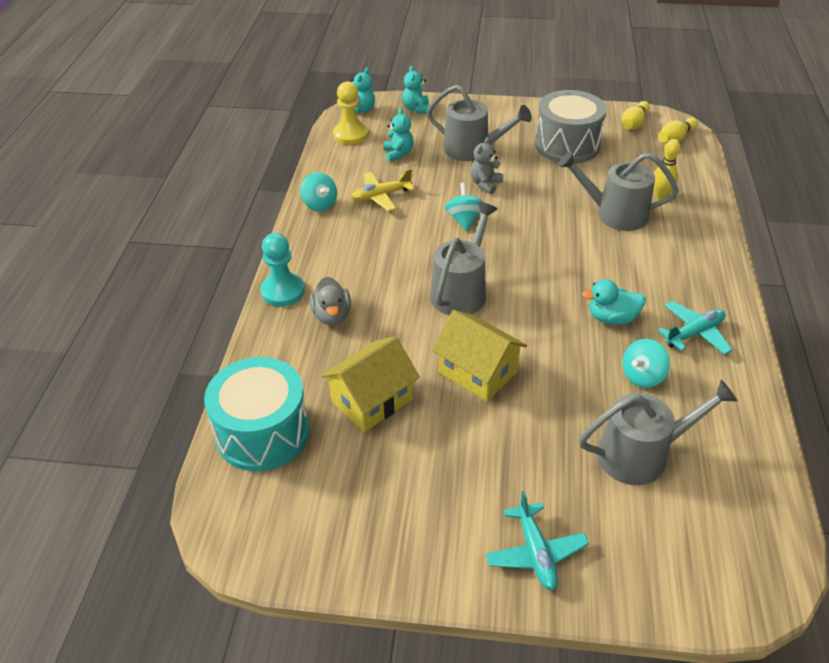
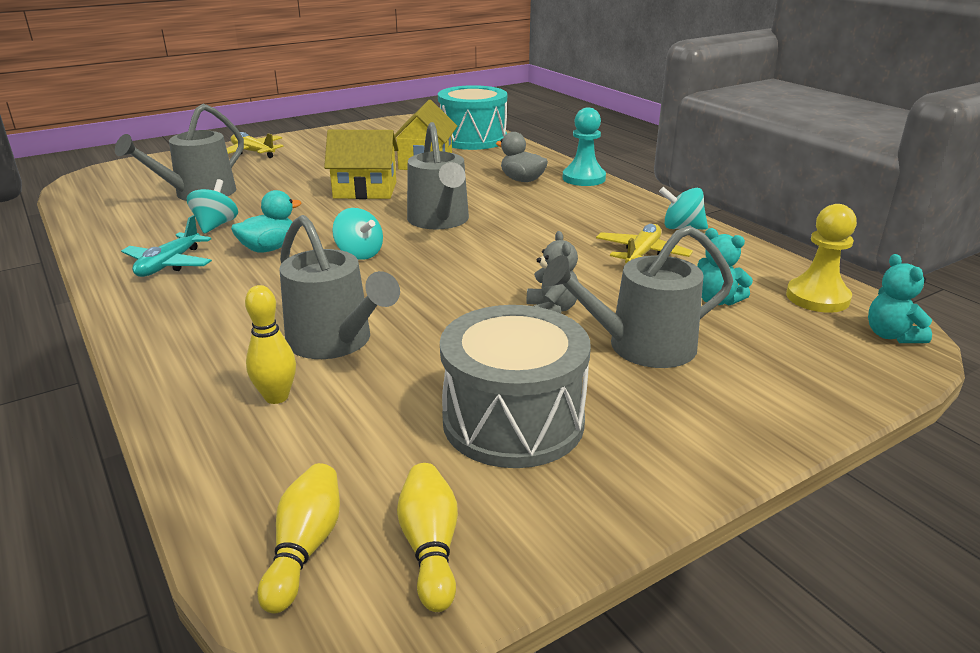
camera: 140 degrees right, 15 degrees down
turquoise teddy bear [402,66,430,114] -> none
turquoise spinning top [445,183,483,231] -> turquoise spinning top moved to [332,208,383,260]
turquoise plane [485,491,589,590] -> yellow plane [226,132,283,158]
grey watering can [558,151,679,231] -> grey watering can turned 75 degrees clockwise [280,215,400,359]

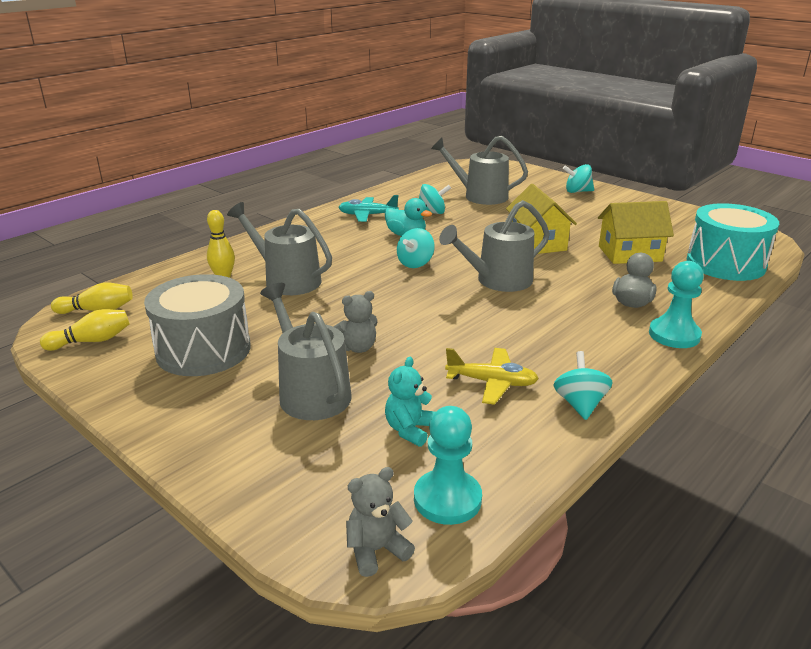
camera: 75 degrees right, 0 degrees up
yellow plane [226,132,283,158] -> turquoise spinning top [563,164,594,193]
grey watering can [280,215,400,359] -> grey watering can turned 90 degrees clockwise [227,202,332,295]
yellow pawn [786,204,857,313] -> turquoise pawn [414,406,482,525]
turquoise teddy bear [868,254,932,343] -> grey teddy bear [346,467,415,577]

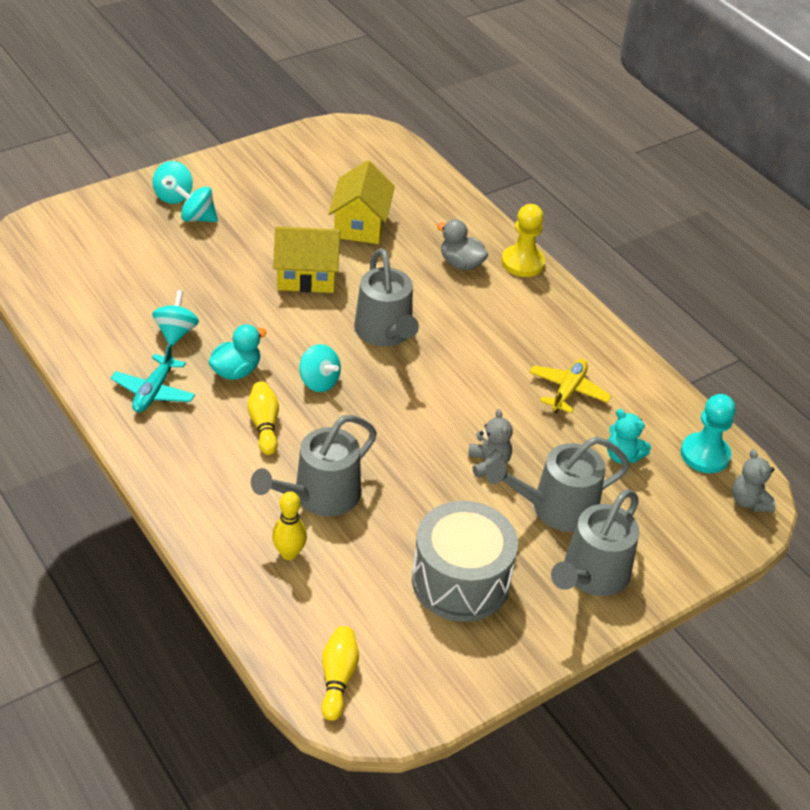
camera: 80 degrees left, 15 degrees up
yellow bowling pin [40,309,130,351] -> yellow bowling pin moved to [247,381,279,455]
grey watering can [431,136,528,205] -> grey watering can moved to [551,489,639,596]
turquoise spinning top [553,351,613,420] -> turquoise spinning top moved to [175,186,218,222]
turquoise pawn [649,261,704,348] -> yellow pawn [501,204,545,277]
turquoise drum [687,203,779,281] -> none

